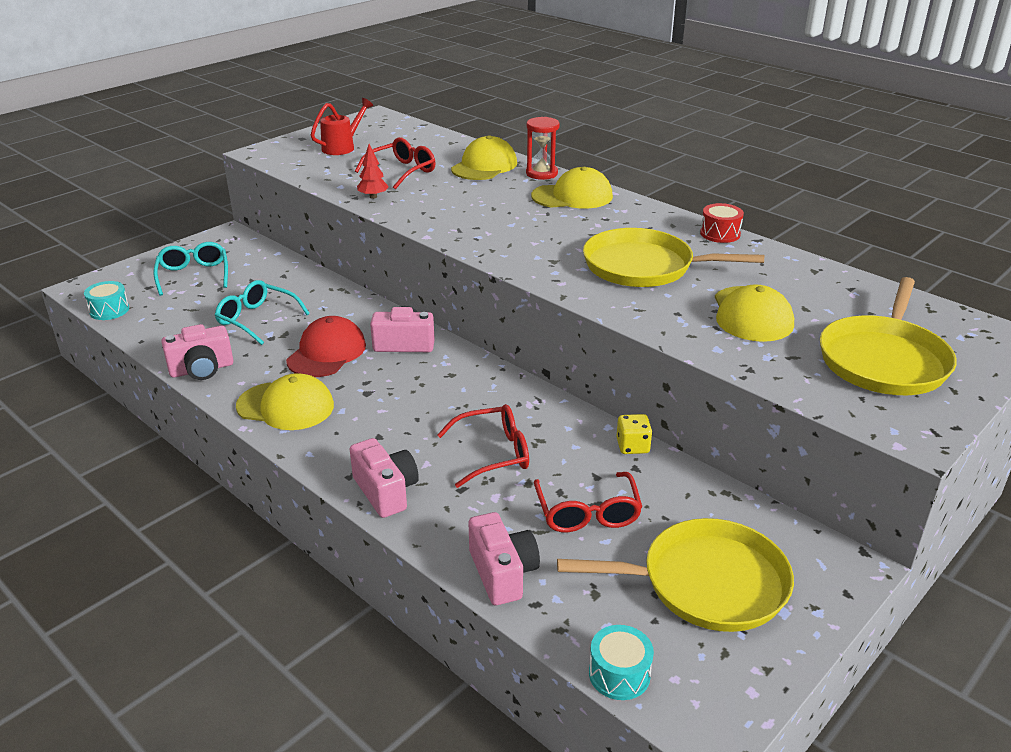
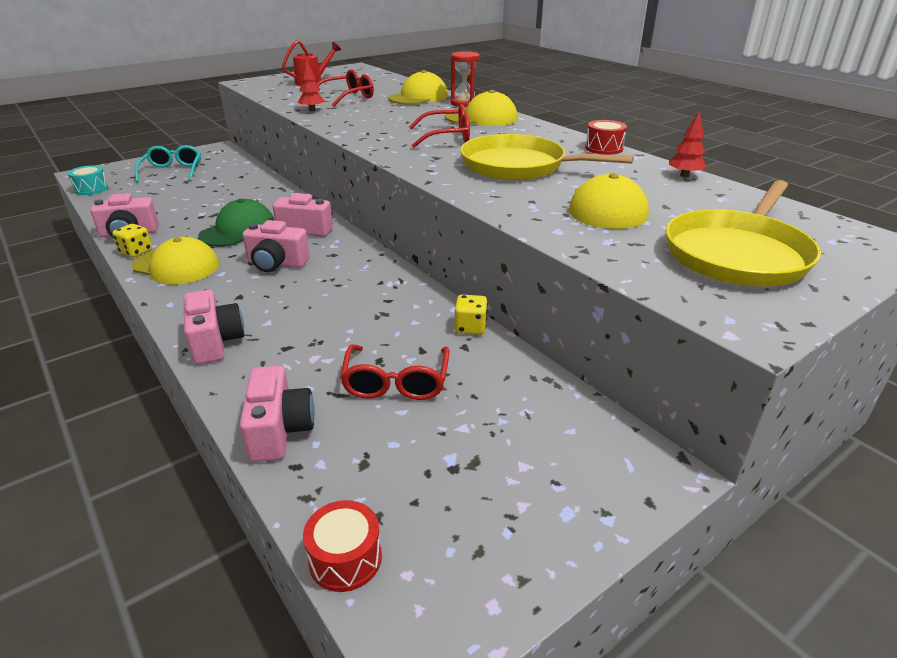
camera: 10 degrees right, 0 degrees up
turquoise glasses [215,280,310,345] -> none
red cap [286,316,366,377] -> green cap [198,199,275,247]
red glasses [437,404,529,488] -> red glasses moved to [409,104,470,148]
yellow pan [557,518,794,632] -> none
turquoise drum [589,625,654,700] -> red drum [303,500,382,592]
none -> yellow dice [112,224,152,257]
none -> pink camera [242,220,310,272]
none -> red tree [669,111,707,177]

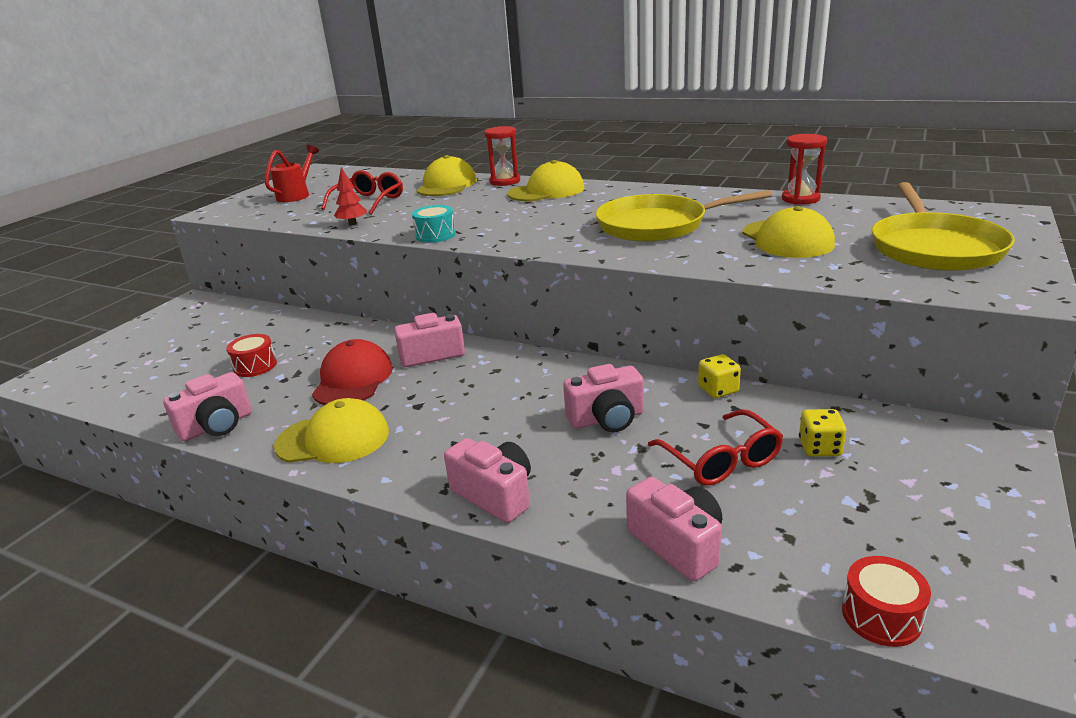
camera: 25 degrees left, 5 degrees down
turquoise drum [68,165,108,195] -> turquoise drum moved to [412,205,456,243]
yellow dice [112,224,152,257] -> yellow dice moved to [799,409,846,456]
turquoise glasses [134,145,201,183] -> none
green cap [198,199,275,247] -> red cap [312,339,393,405]
pink camera [242,220,310,272] -> pink camera moved to [563,364,644,432]
red glasses [409,104,470,148] -> none
red drum [585,120,627,155] -> red drum moved to [226,334,277,377]
red tree [669,111,707,177] -> red hourglass [782,134,827,205]

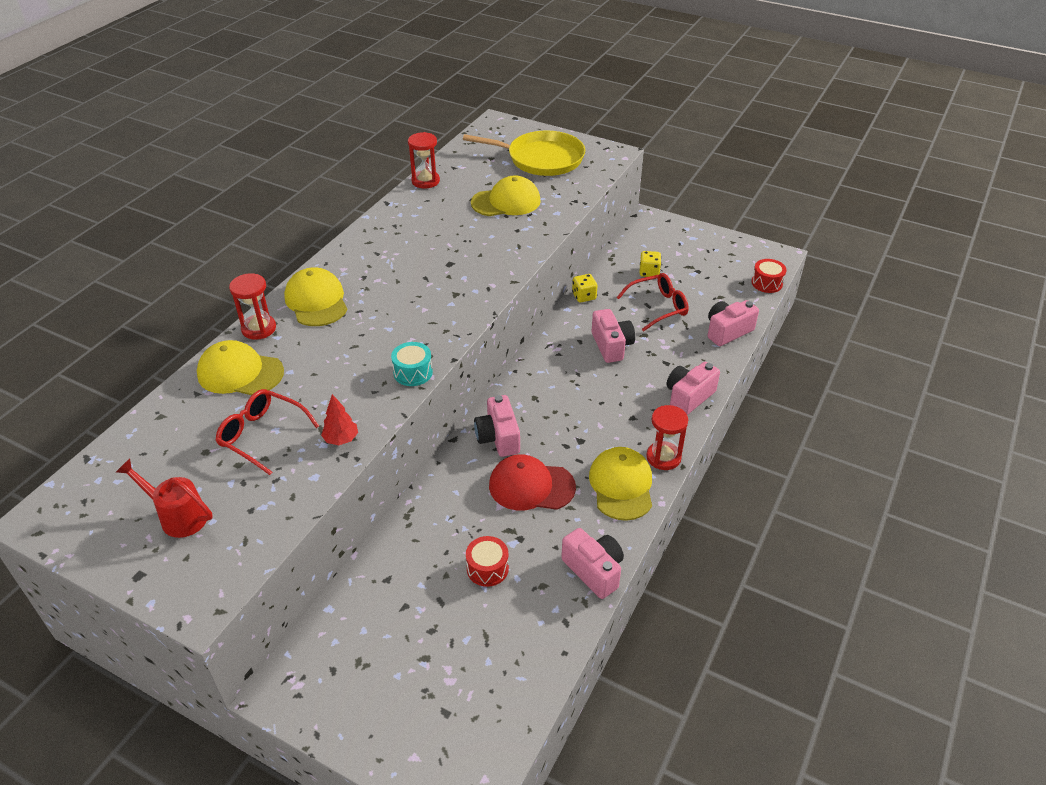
camera: 90 degrees left, 15 degrees up
yellow pan [595,190,772,242] -> none
none -> red hourglass [646,405,688,470]

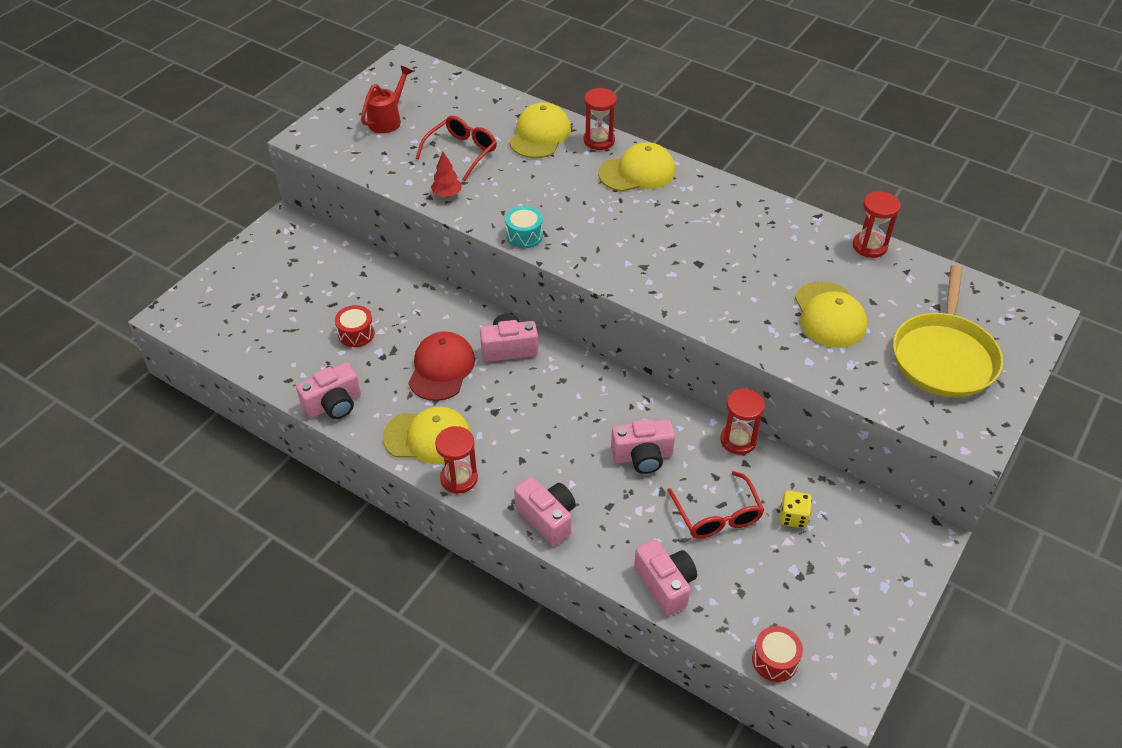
camera: 95 degrees right, 5 degrees up
yellow dice [572,274,598,303] -> red hourglass [720,388,765,455]

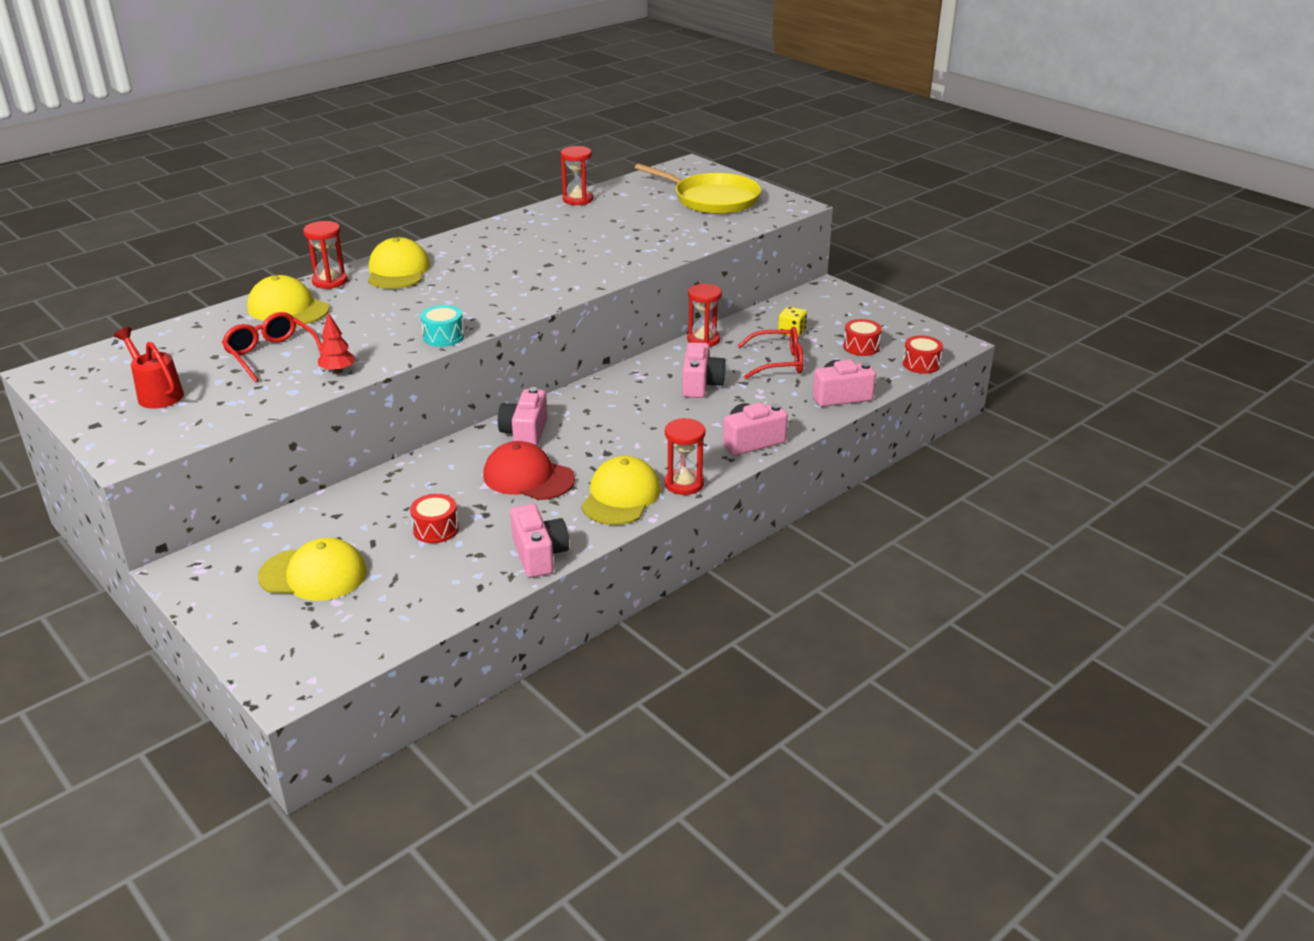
camera: 75 degrees left, 15 degrees down
yellow cap [795,281,867,348] -> yellow cap moved to [258,538,367,601]
none -> red drum [843,319,882,356]

